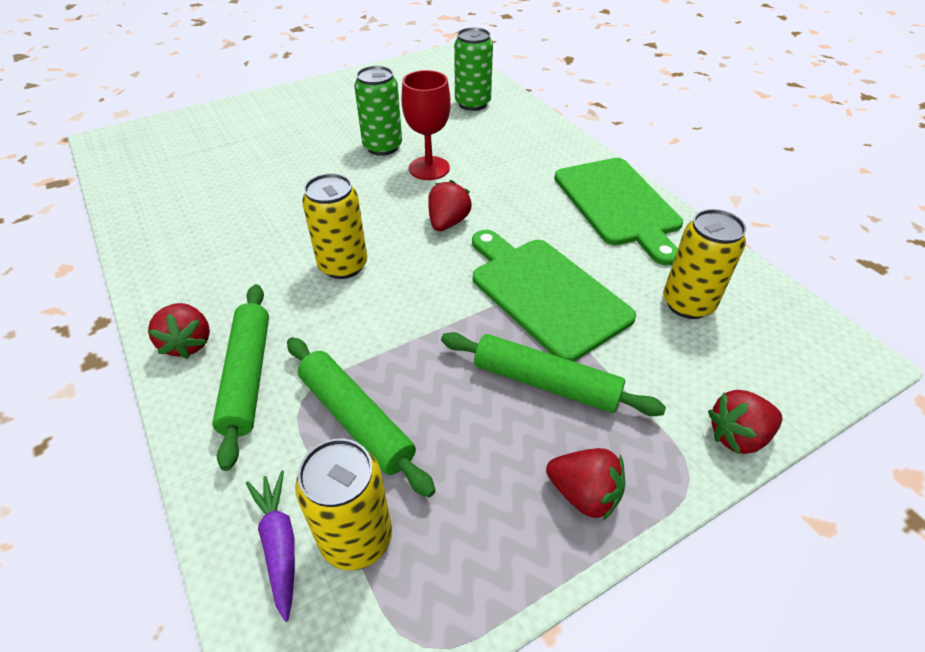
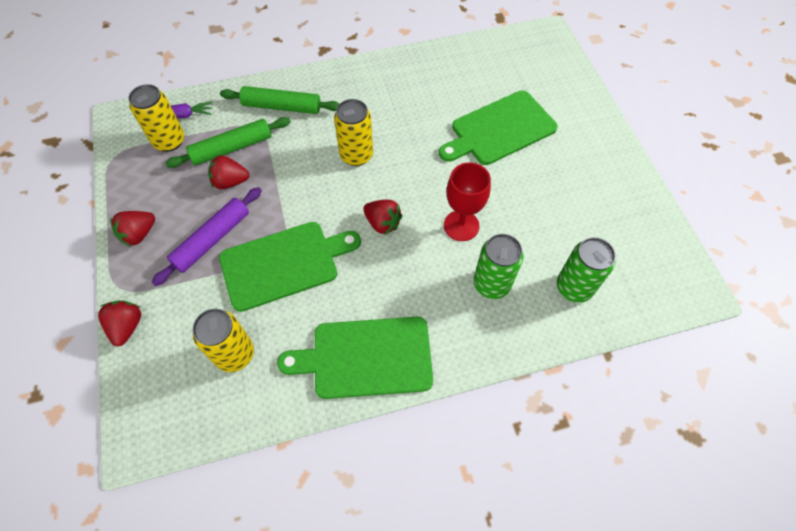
camera: 105 degrees right, 15 degrees up
red strawberry [148,303,210,359] -> red strawberry moved to [208,155,250,189]
green can [354,66,402,156] -> green can moved to [474,234,524,299]
green rolling pin [441,332,666,416] -> purple rolling pin [151,187,262,286]
none -> green cutting board [439,90,558,165]

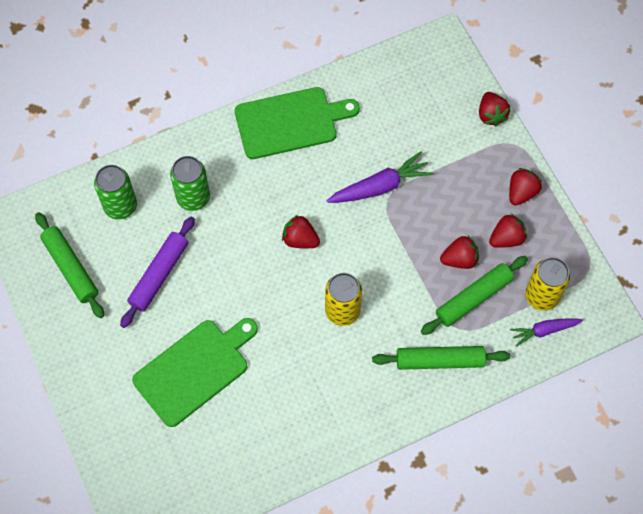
camera: 170 degrees right, 5 degrees up
purple rolling pin [151,187,262,286] -> purple rolling pin moved to [120,217,195,328]
yellow can [192,309,254,372] -> none
green cutting board [219,222,361,312] -> purple carrot [327,151,433,203]
red goblet [444,163,491,241] -> none
none -> green rolling pin [35,212,104,318]
none -> red strawberry [489,214,527,248]

